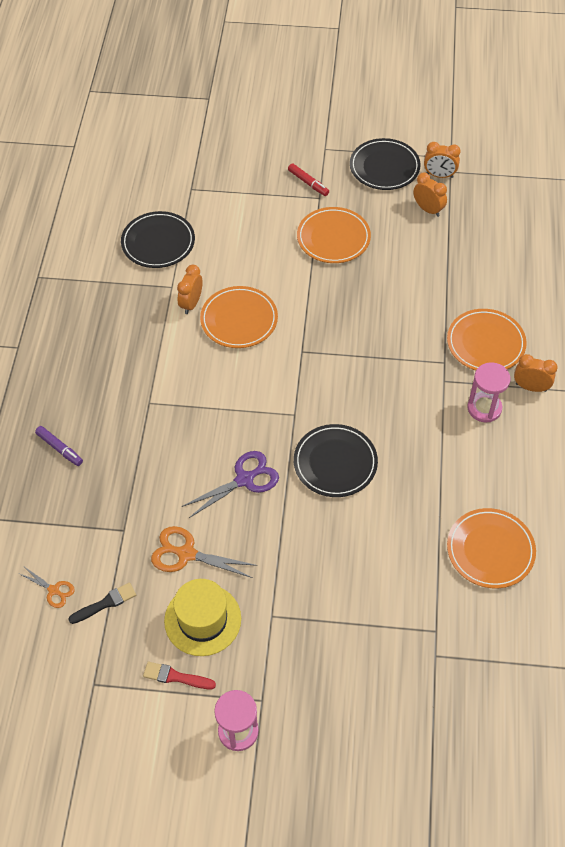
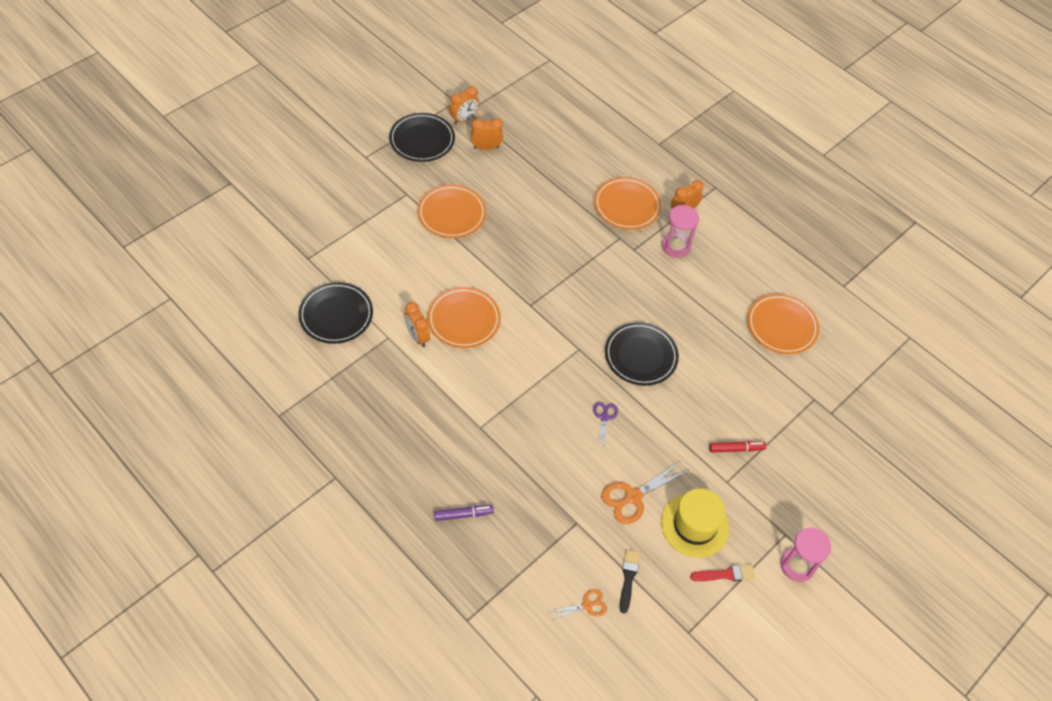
camera: 55 degrees left, 0 degrees up
red brush [143,662,216,690] -> red brush turned 150 degrees counterclockwise [690,565,755,581]
purple scissors [181,451,279,518] -> purple scissors [593,402,618,446], size x0.58
red marker [288,163,329,196] -> red marker moved to [709,441,766,452]

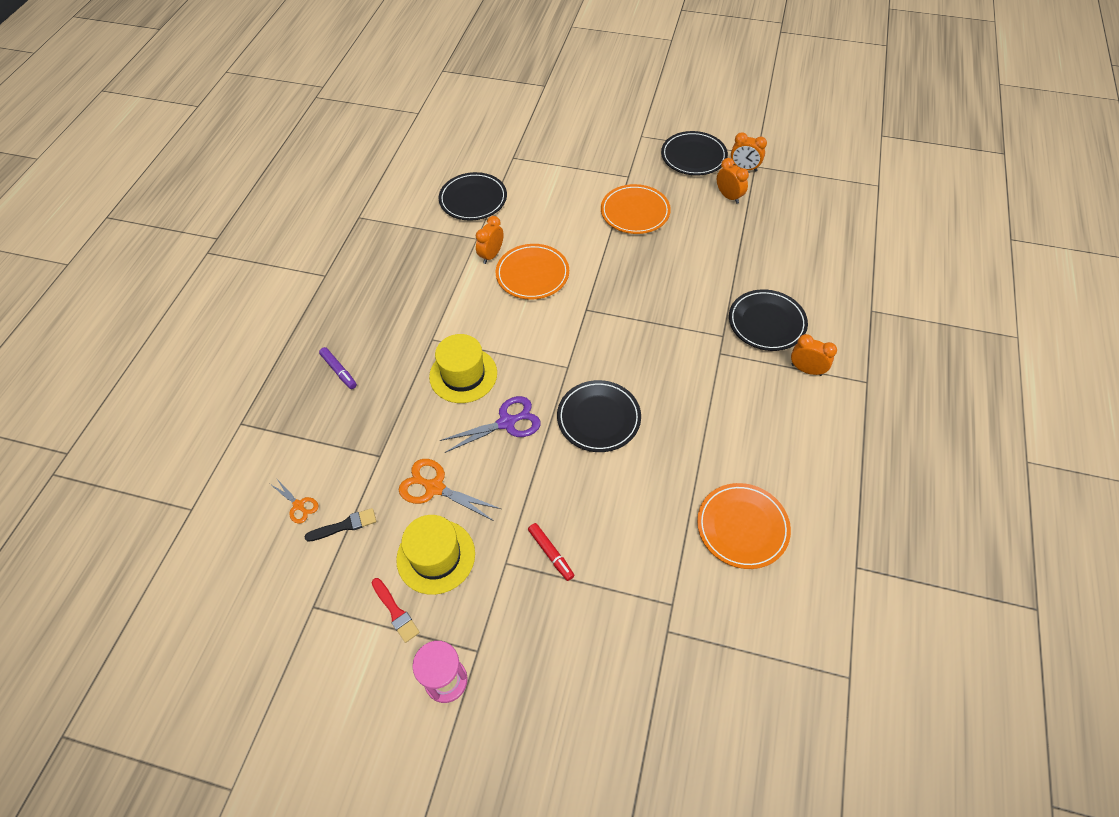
camera: 65 degrees right, 0 degrees up
purple scissors [593,402,618,446] -> purple scissors [440,396,541,453], size x1.74
orange plate [594,177,661,230] -> black plate [729,289,808,351]
pink hourglass [662,205,699,258] -> none
none -> yellow hat [429,334,497,403]

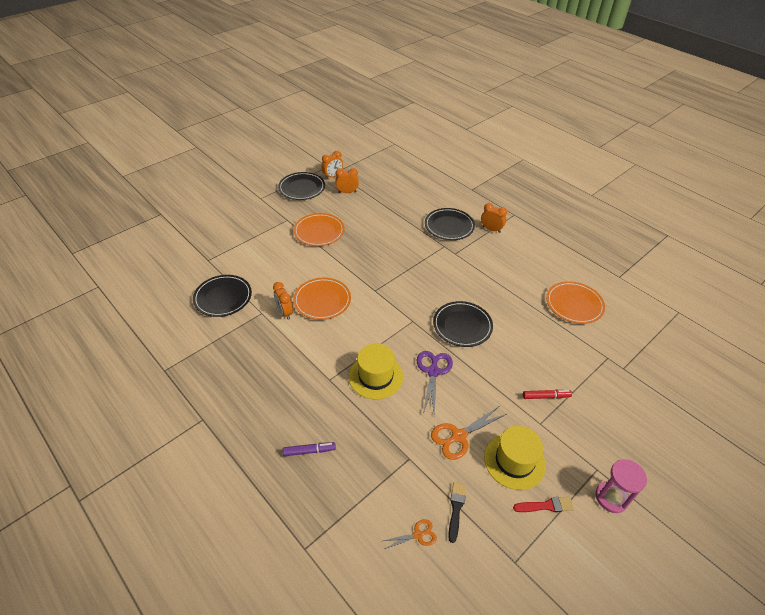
camera: 60 degrees left, 10 degrees down
orange clock [791,334,837,376] -> orange clock turned 60 degrees clockwise [481,203,507,233]

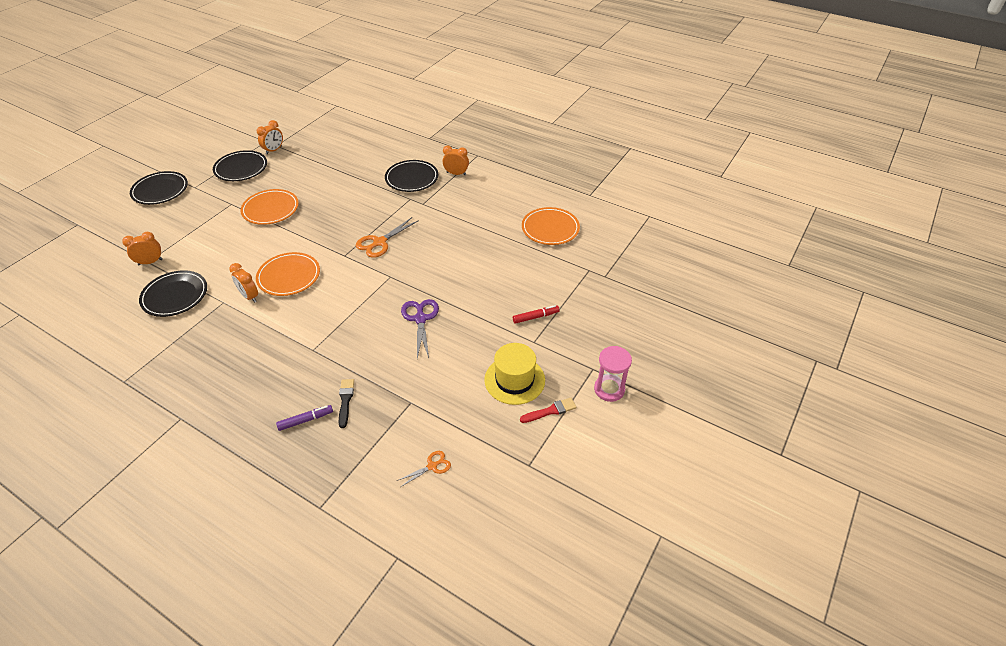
camera: 15 degrees left, 0 degrees up
orange clock [336,168,359,193] -> orange clock moved to [122,232,163,265]
yellow hat [349,344,403,399] -> none
orange scissors [431,407,506,460] -> orange scissors moved to [356,217,419,258]
black plate [433,301,493,347] -> black plate moved to [130,171,188,205]
black brush [448,482,466,543] -> black brush moved to [339,379,354,428]

